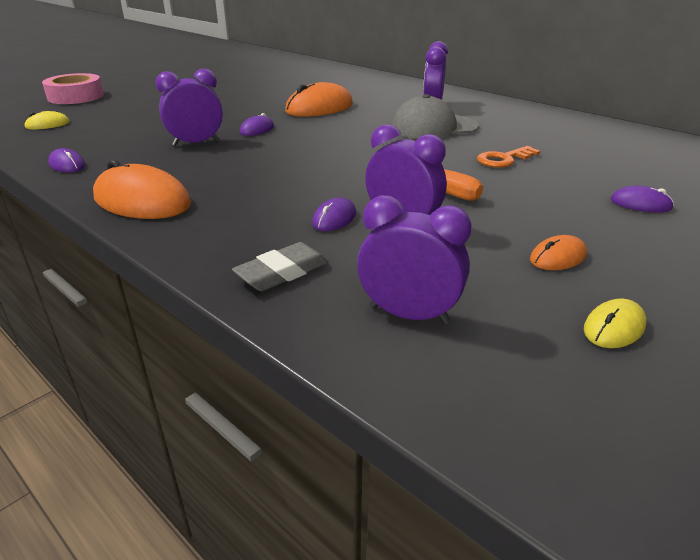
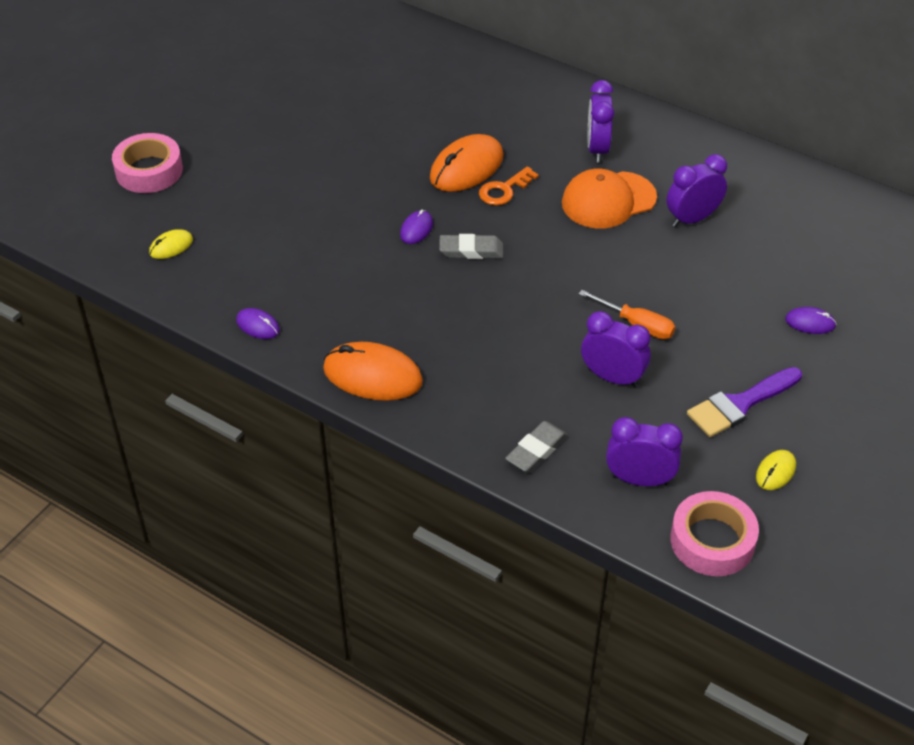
camera: 10 degrees left, 15 degrees up
purple clock [156,69,223,146] -> purple clock moved to [667,154,727,227]
purple mouse [312,198,356,231] -> none
grey cap [392,94,479,139] -> orange cap [562,169,657,229]
orange key [477,146,540,168] -> orange key moved to [479,167,539,206]
orange mouse [530,235,587,270] -> purple brush [687,367,802,437]
none -> grey eraser [439,234,503,259]
none -> pink tape [670,491,759,576]

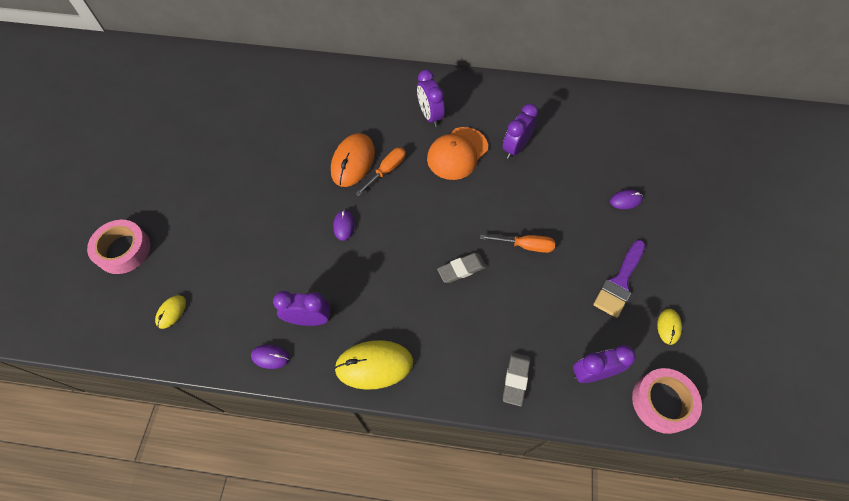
camera: 25 degrees left, 15 degrees up
orange mouse [323,342,423,401] -> yellow mouse [334,340,413,390]
grey eraser [439,234,503,259] -> grey eraser moved to [437,253,486,283]
orange key [479,167,539,206] -> orange screwdriver [355,148,406,196]
purple clock [581,311,651,387] -> purple clock moved to [273,291,330,326]

